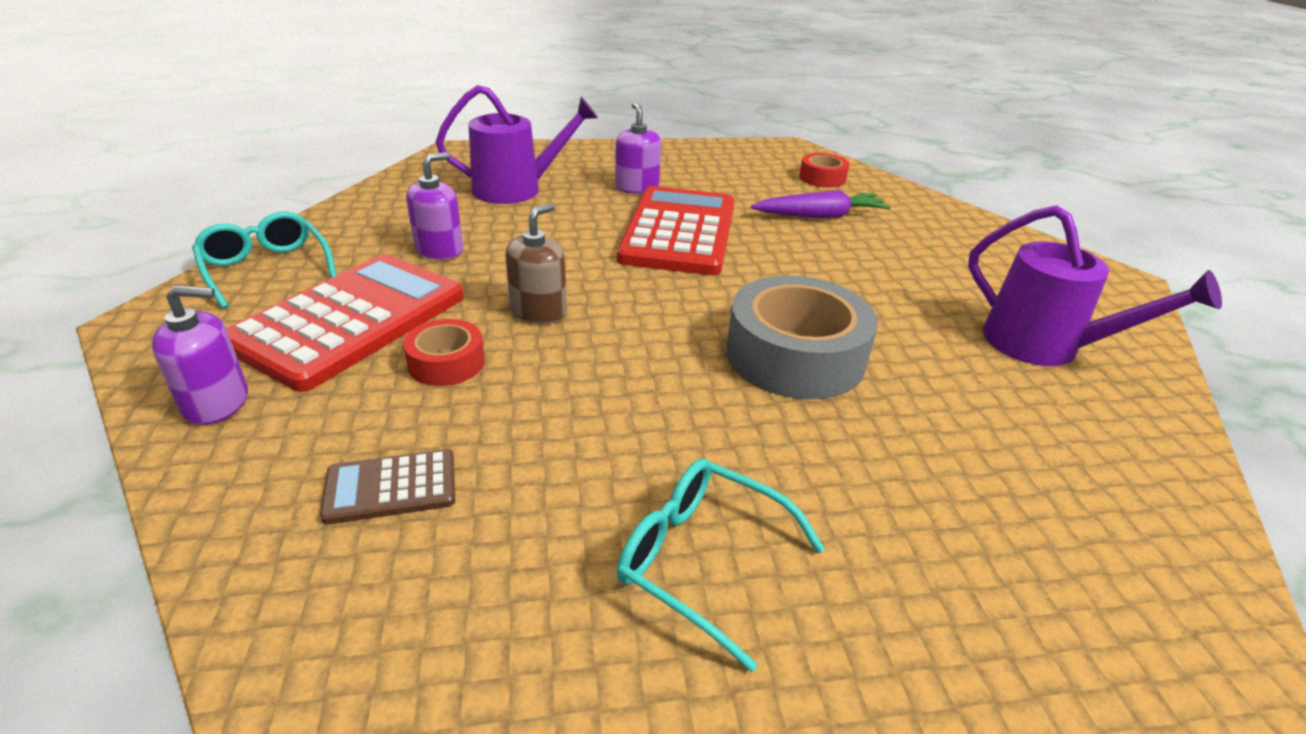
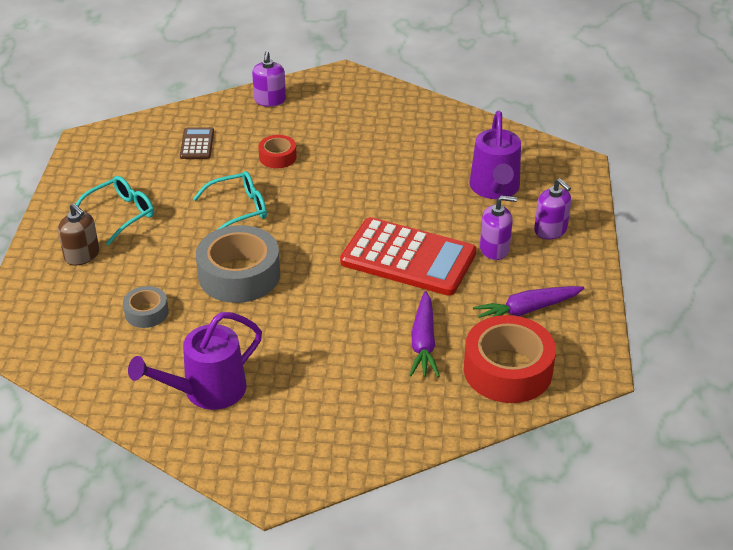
camera: 105 degrees right, 5 degrees up
turquoise glasses [192,211,337,309] -> turquoise glasses moved to [193,171,267,229]
red calculator [226,254,464,392] -> none
purple soap dispenser [406,152,463,260] -> purple soap dispenser moved to [534,178,571,239]
brown soap dispenser [505,203,567,324] -> brown soap dispenser moved to [58,203,99,266]
red tape [799,153,849,188] -> red tape [464,315,556,403], size x1.95
none -> grey tape [123,286,169,328]
none -> purple carrot [473,286,585,318]

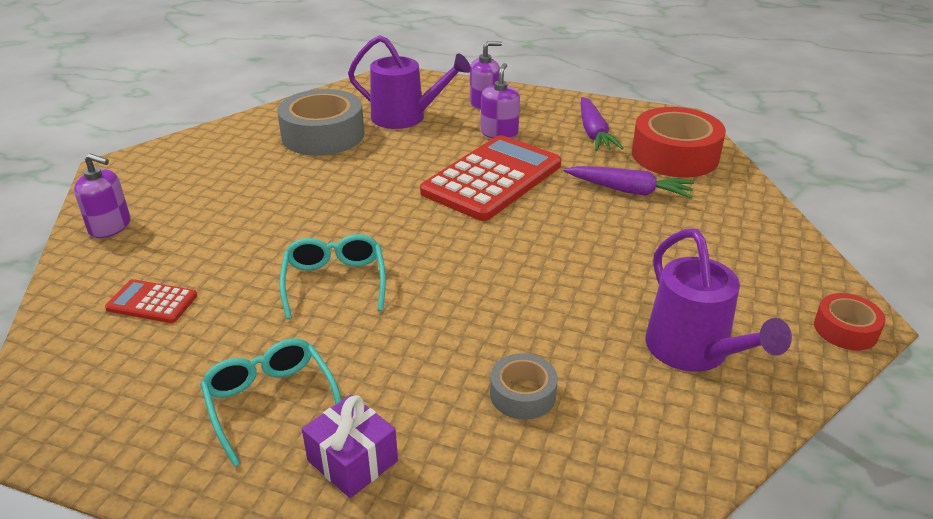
camera: 75 degrees left, 5 degrees down
brown soap dispenser [58,203,99,266] -> purple gift [302,394,398,498]
brown calculator [180,127,214,159] -> red calculator [105,279,197,323]
grey tape [196,225,280,303] -> grey tape moved to [277,89,364,156]
red tape [258,135,297,168] -> red tape moved to [814,293,886,350]

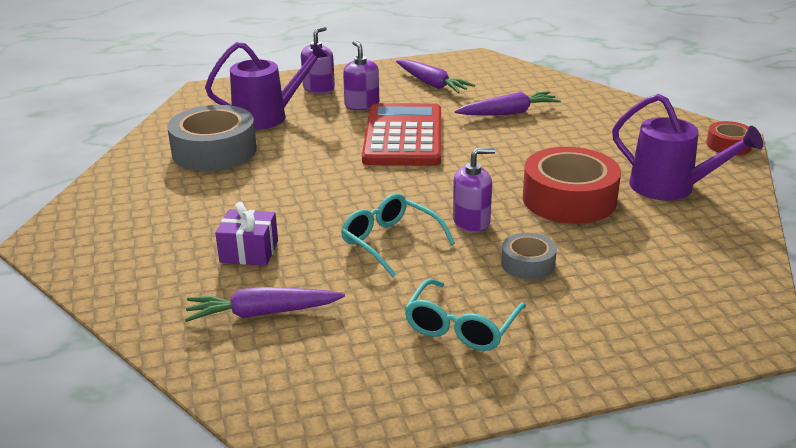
camera: 35 degrees left, 5 degrees down
purple soap dispenser [74,153,130,238] -> purple soap dispenser moved to [453,148,495,232]
red calculator [105,279,197,323] -> purple carrot [185,287,345,322]
turquoise glasses [200,338,342,467] -> turquoise glasses turned 90 degrees counterclockwise [404,279,526,351]
purple gift [302,394,398,498] -> purple gift moved to [215,202,278,266]
grey tape [490,354,558,420] -> grey tape moved to [501,233,557,280]
red tape [632,107,726,177] -> red tape moved to [523,147,621,224]

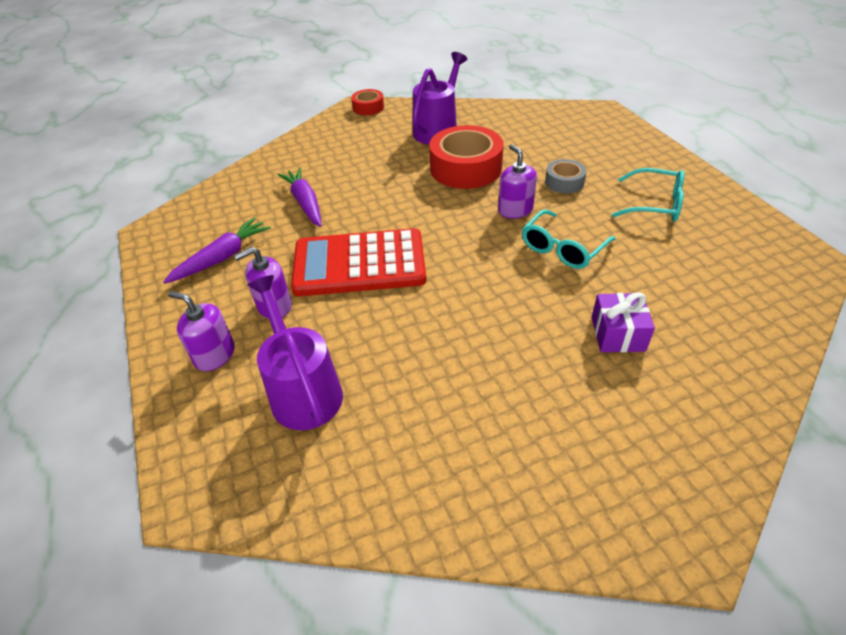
camera: 95 degrees left, 15 degrees up
grey tape [167,105,257,171] -> none
purple carrot [185,287,345,322] -> none

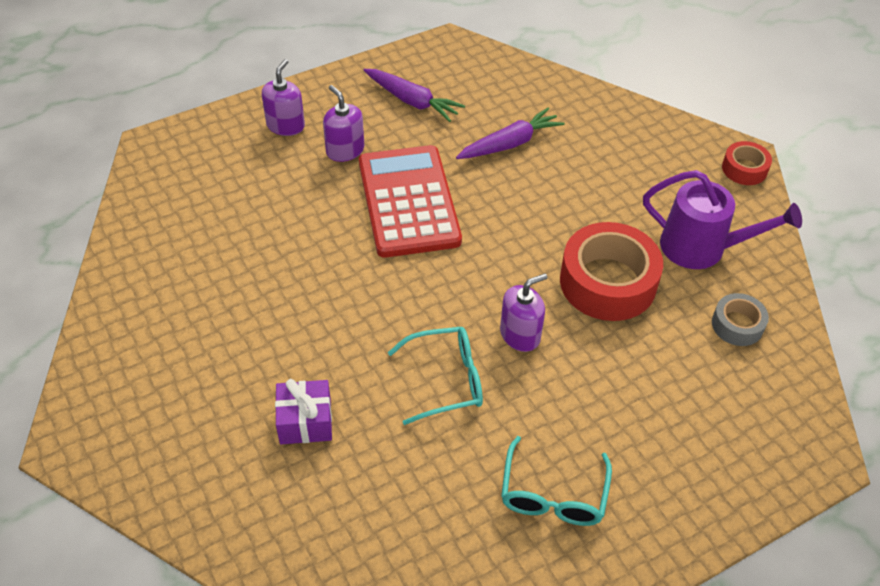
camera: 80 degrees right, 5 degrees up
purple watering can [247,275,343,430] -> none
turquoise glasses [522,209,616,269] -> turquoise glasses turned 135 degrees clockwise [388,327,483,425]
grey tape [545,159,587,194] -> grey tape moved to [712,293,769,346]

